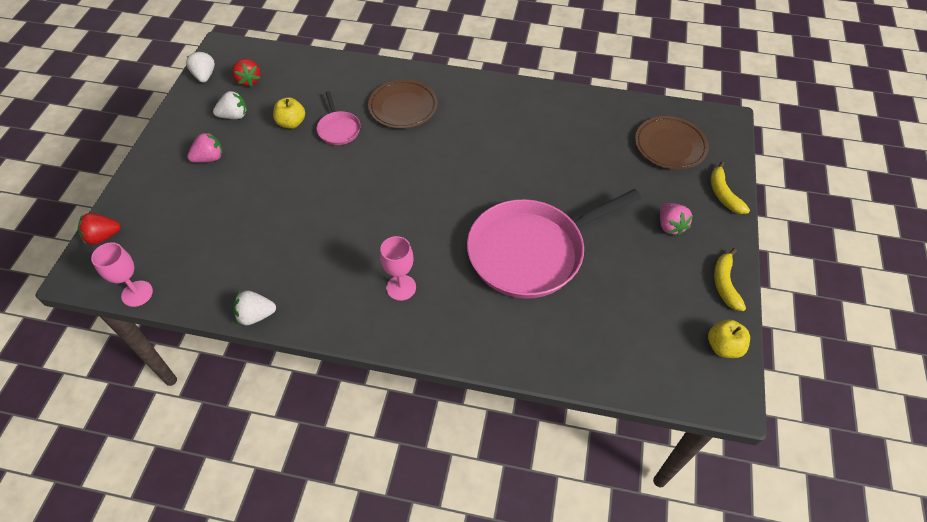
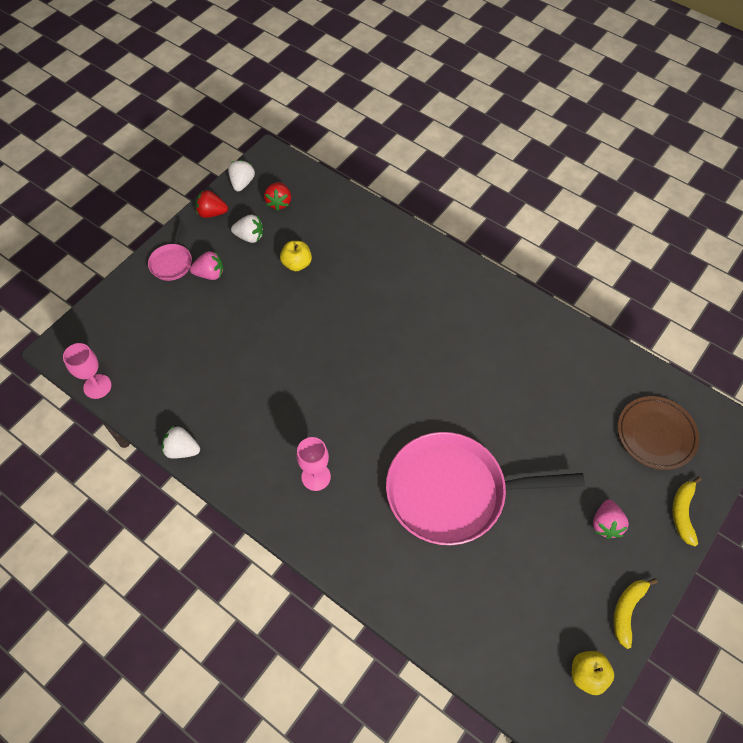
camera: 25 degrees right, 5 degrees up
red strawberry [78,213,121,245] -> red strawberry moved to [195,190,228,218]
pink pan [317,91,361,145] -> pink pan moved to [148,220,192,281]
brown plate [368,79,437,129] -> none

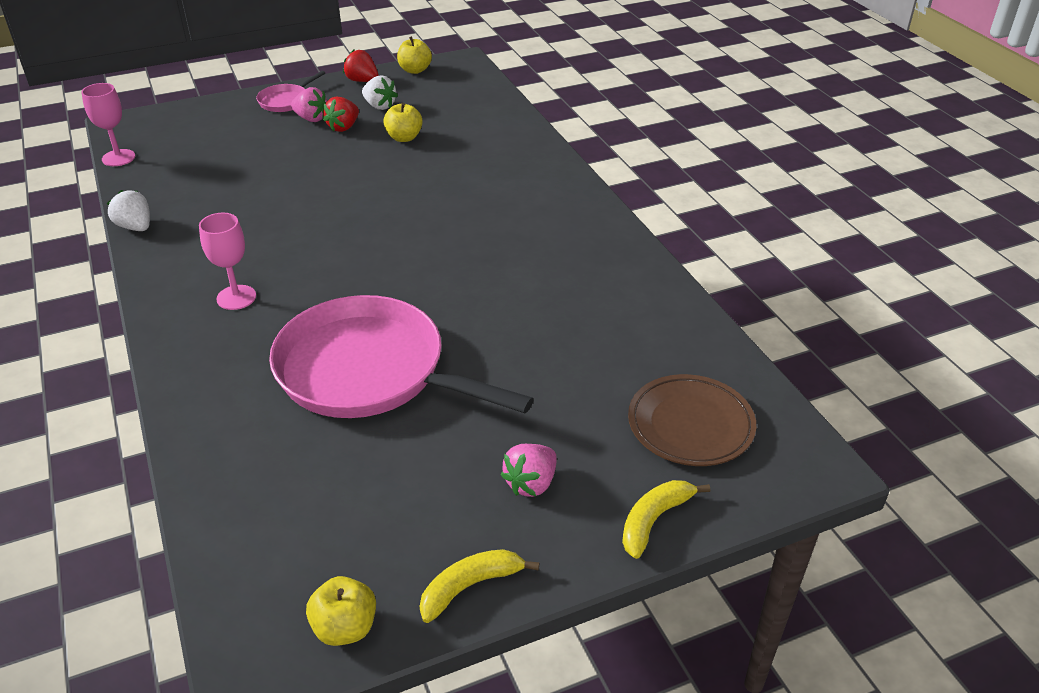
camera: 30 degrees right, 20 degrees down
white strawberry [228,160,255,192] -> yellow apple [397,36,432,74]
red strawberry [264,182,291,211] -> red strawberry moved to [323,96,359,132]

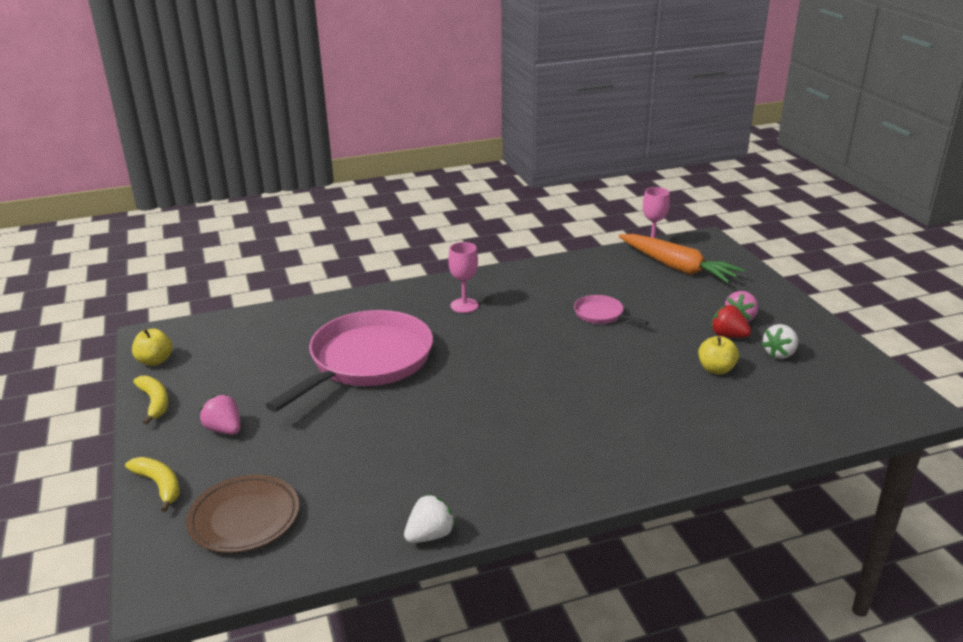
camera: 95 degrees right, 10 degrees down
white strawberry [107,190,150,231] -> white strawberry moved to [404,494,455,543]
pink pan [256,71,325,112] -> pink pan moved to [574,295,649,325]
red strawberry [343,50,378,82] -> none
yellow apple [397,36,432,74] -> none
none -> orange carrot [619,234,745,283]

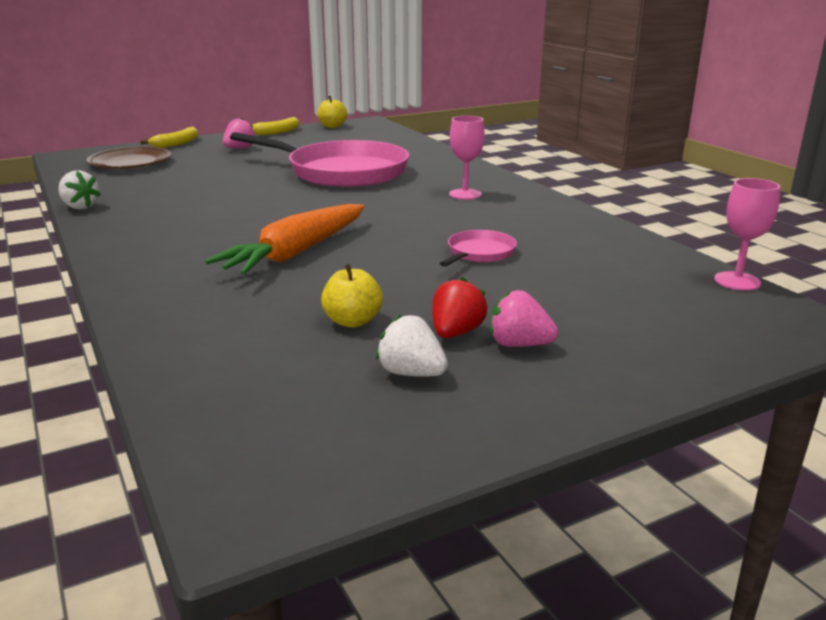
camera: 80 degrees right, 5 degrees down
orange carrot [619,234,745,283] -> orange carrot moved to [205,204,364,275]

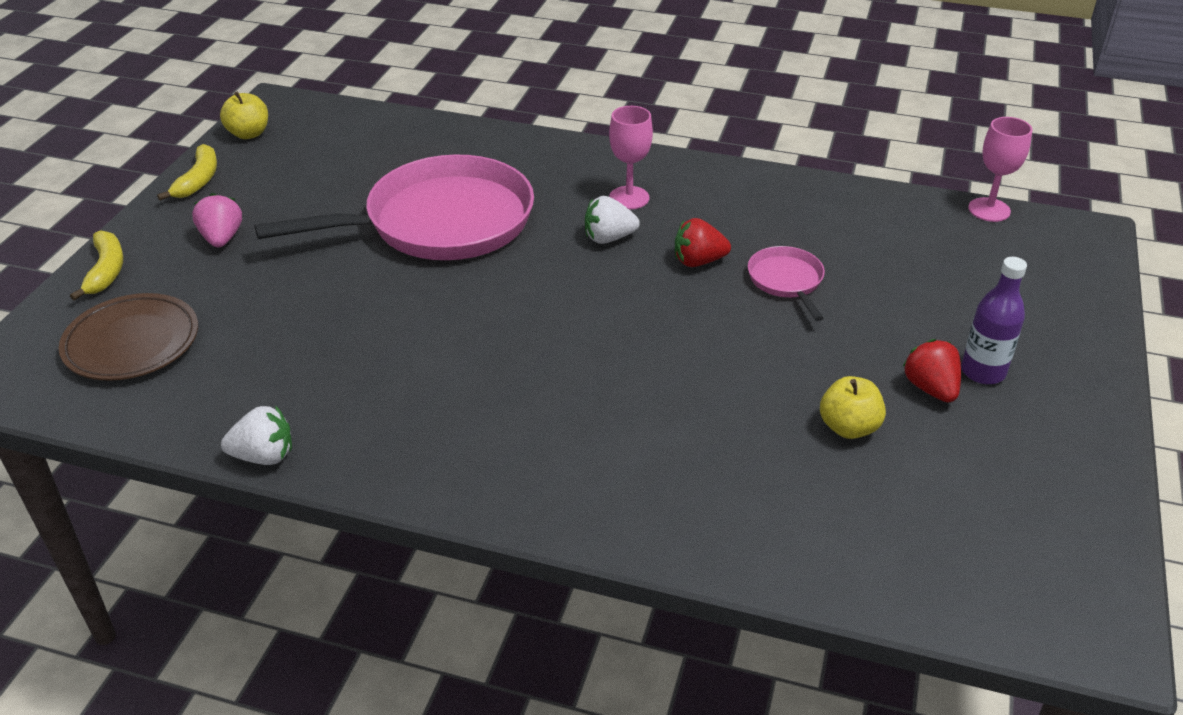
camera: 45 degrees left, 15 degrees up
orange carrot [205,204,364,275] -> none
white strawberry [376,314,448,377] -> white strawberry moved to [585,196,640,244]
pink strawberry [490,290,558,347] -> purple bottle [961,257,1027,384]
none -> red strawberry [675,218,731,267]

